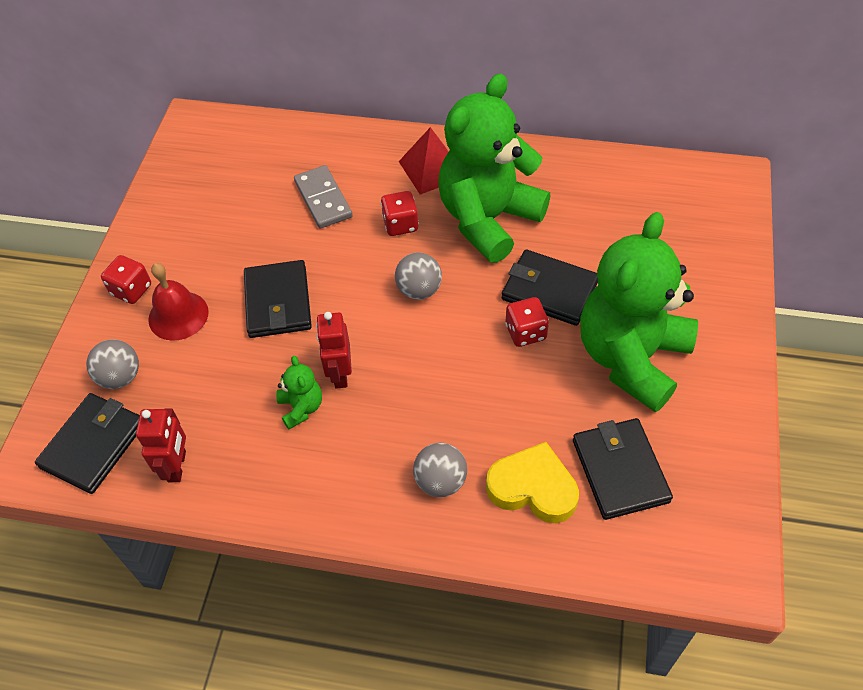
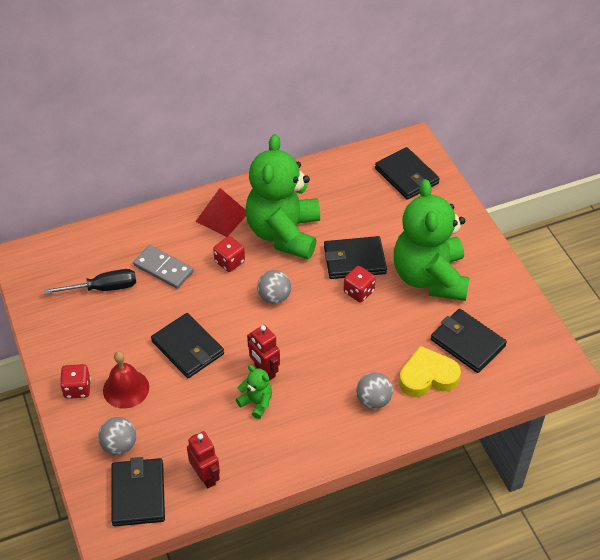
camera: 35 degrees left, 5 degrees down
none -> black screwdriver [44,269,136,294]
none -> black wallet [375,147,440,200]

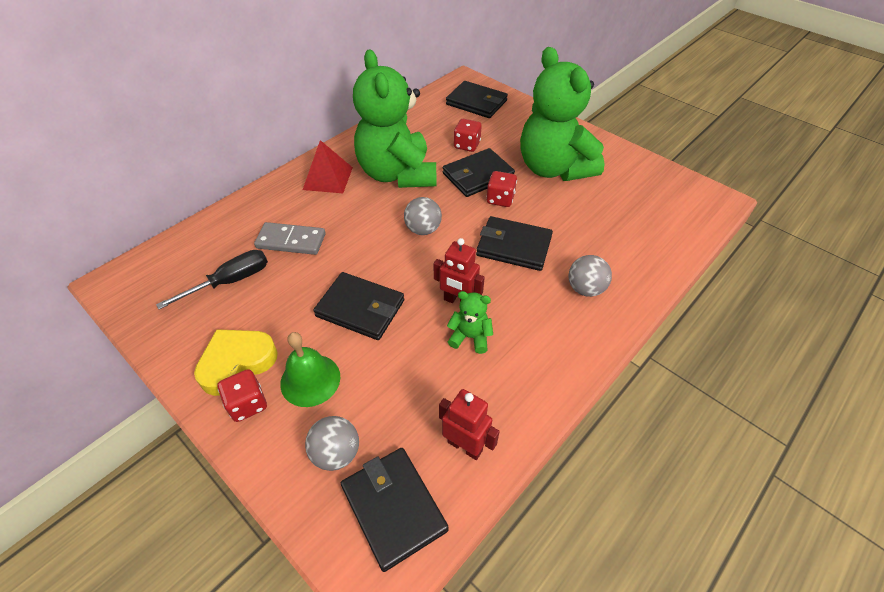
camera: 25 degrees left, 0 degrees up
red bell [103,351,149,409] -> green bell [280,332,340,407]
red dice [213,236,245,272] -> red dice moved to [454,119,482,152]
yellow heart [399,346,461,397] -> yellow heart moved to [194,329,278,396]
black wallet [431,309,507,373] -> black wallet moved to [476,216,553,271]

